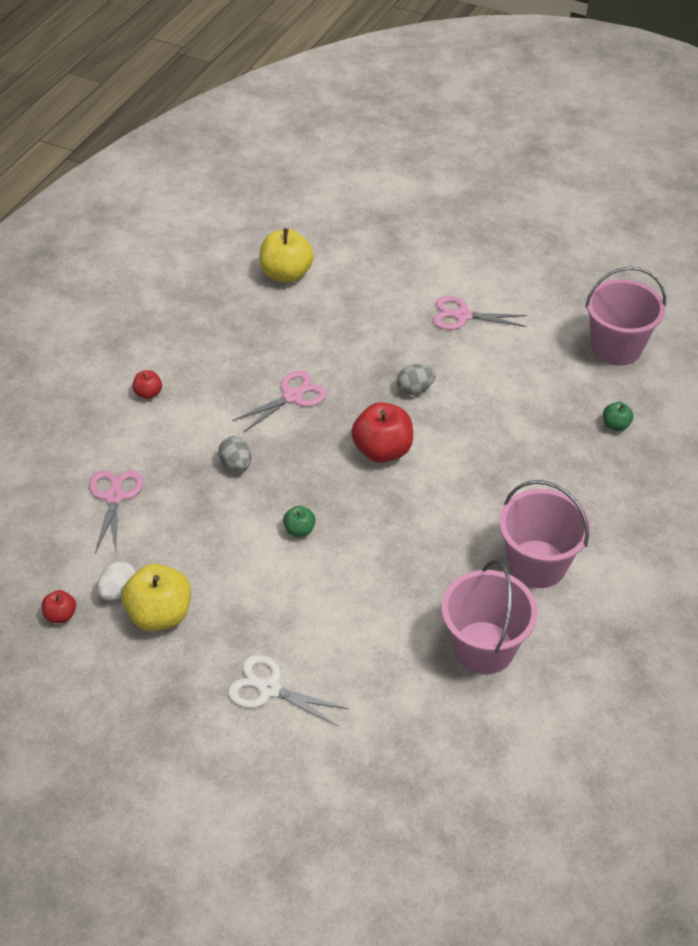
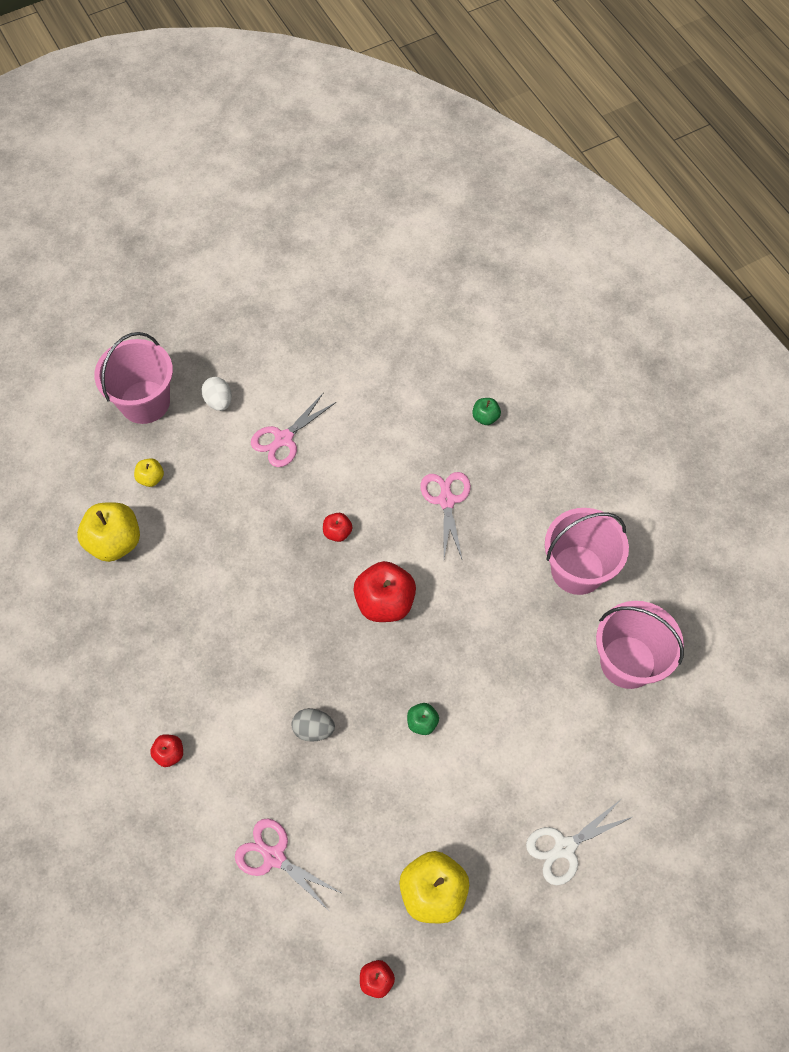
camera: 55 degrees left, 15 degrees up
white egg [97,561,136,601] -> white egg moved to [201,377,232,411]
pink scissors [232,371,327,433] -> pink scissors moved to [420,472,471,561]
grey egg [397,364,436,395] -> red apple [323,513,352,542]
pink bucket [585,267,666,366] -> pink bucket moved to [94,332,173,424]
none -> yellow apple [134,458,164,487]

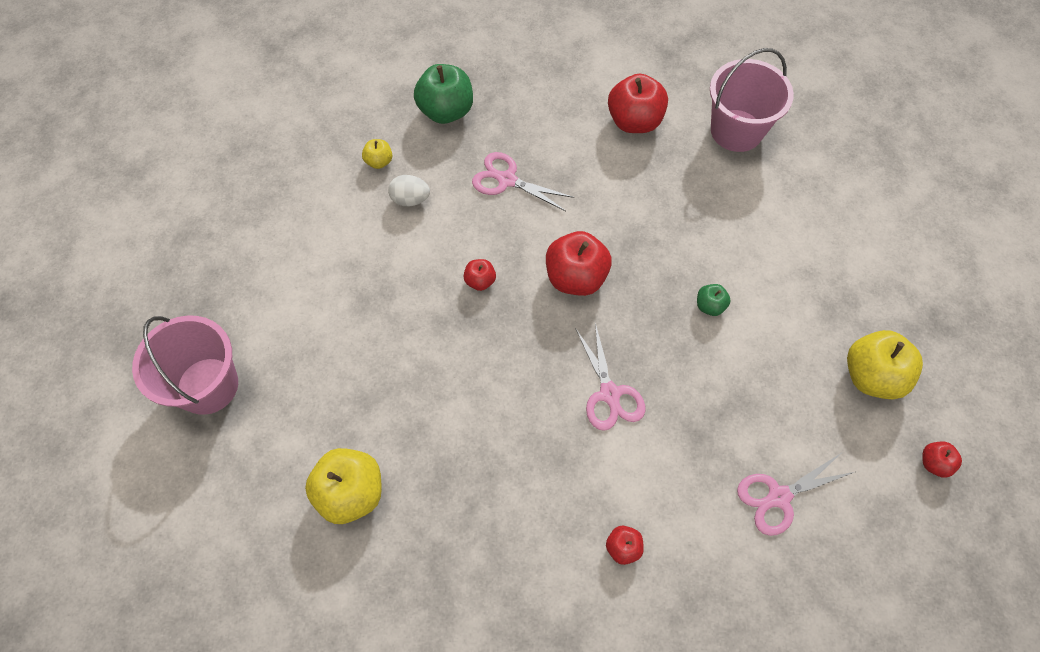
camera: 60 degrees left, 0 degrees up
yellow apple [134,458,164,487] -> yellow apple moved to [362,139,392,169]
white egg [201,377,232,411] -> white egg moved to [388,175,430,206]
pink scissors [251,392,336,467] -> pink scissors moved to [575,323,645,431]
grey egg [291,708,335,742] -> none
green apple [472,398,501,425] -> green apple [414,64,473,124], size x2.01
white scissors [526,800,632,885] -> none
pink bucket [545,508,629,595] -> red apple [608,74,668,133]

